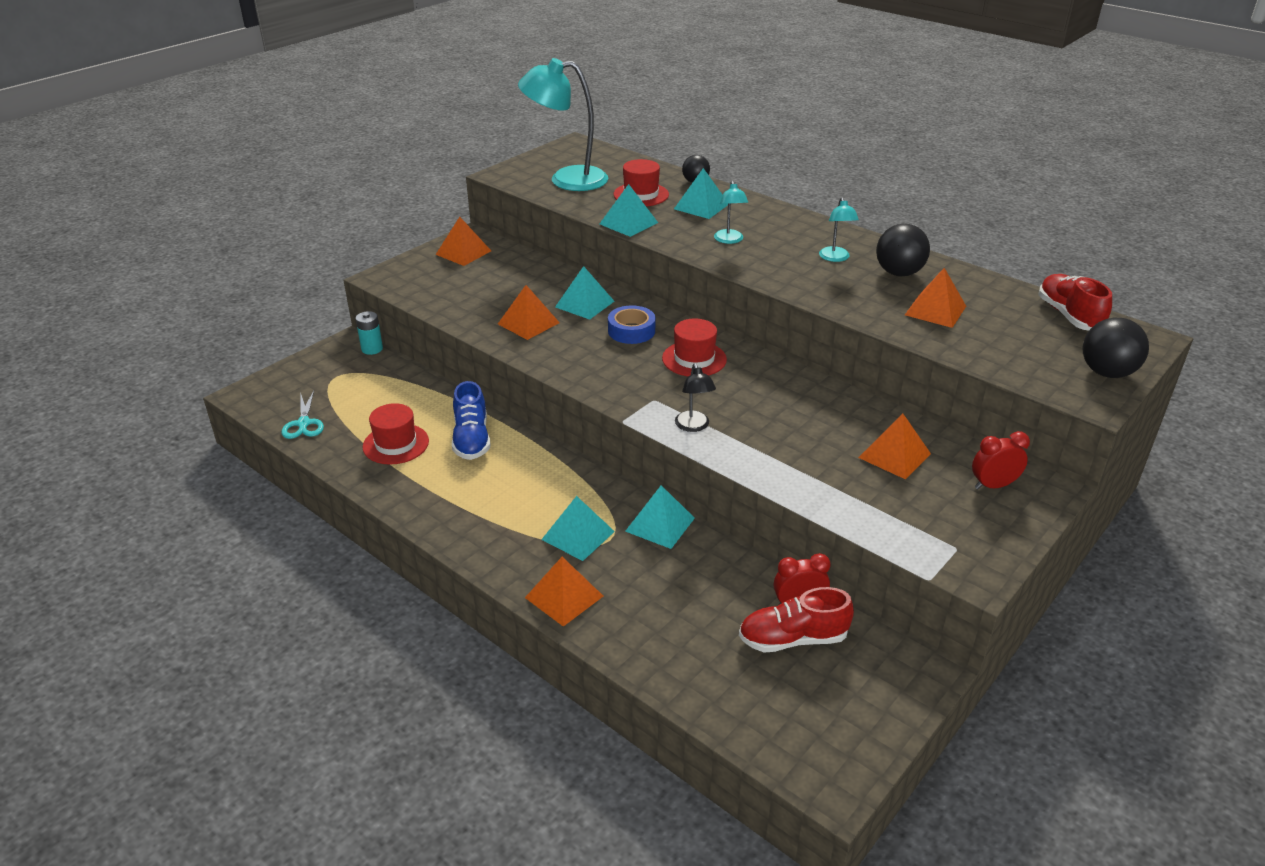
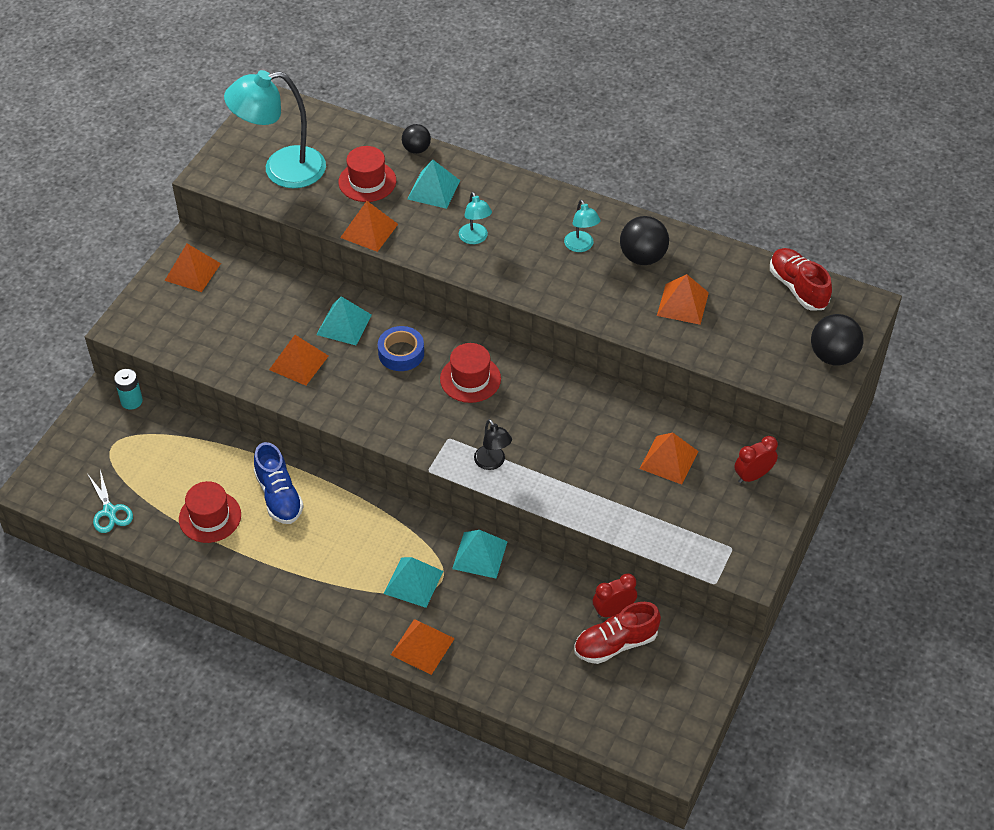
camera: 15 degrees left, 15 degrees up
turquoise pyramid [600,184,658,237] -> orange pyramid [340,201,398,252]

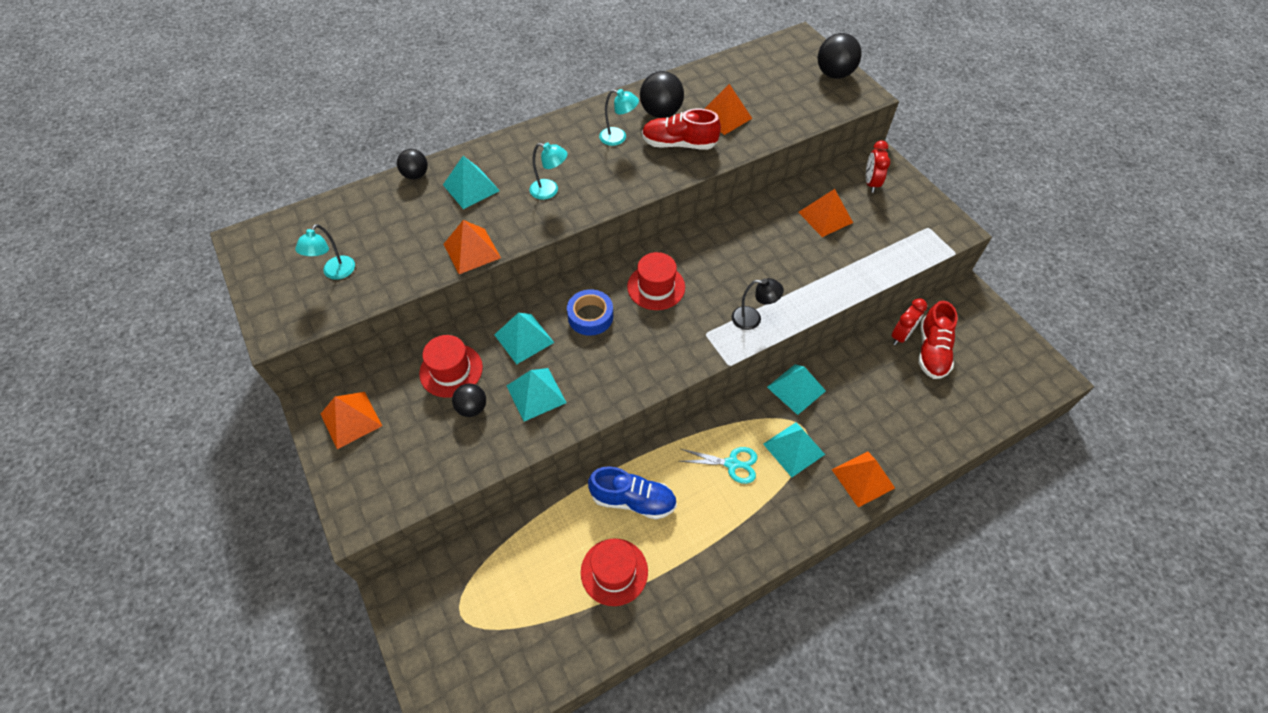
camera: 55 degrees left, 5 degrees up
turquoise scissors [88,470,133,533] -> turquoise scissors moved to [678,447,758,484]
turquoise battery [114,369,143,410] -> none
turquoise lamp [224,70,326,188] -> turquoise lamp [295,224,355,280], size x0.47
orange pyramid [269,335,328,386] -> turquoise pyramid [507,368,566,421]
red hat [339,146,396,202] -> red hat moved to [419,335,483,398]
red clock [593,573,637,618] -> red clock turned 150 degrees counterclockwise [891,299,927,345]
red shoe [770,248,832,311] -> red shoe moved to [642,109,721,150]
none -> black ball [452,383,486,417]

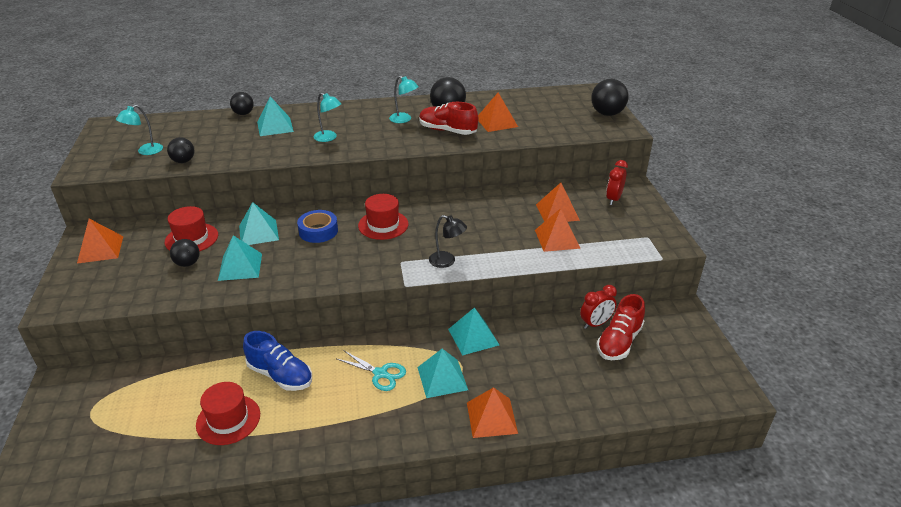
camera: 20 degrees right, 20 degrees down
orange pyramid [443,220,501,274] -> orange pyramid moved to [535,208,581,252]
none -> black ball [167,137,194,163]

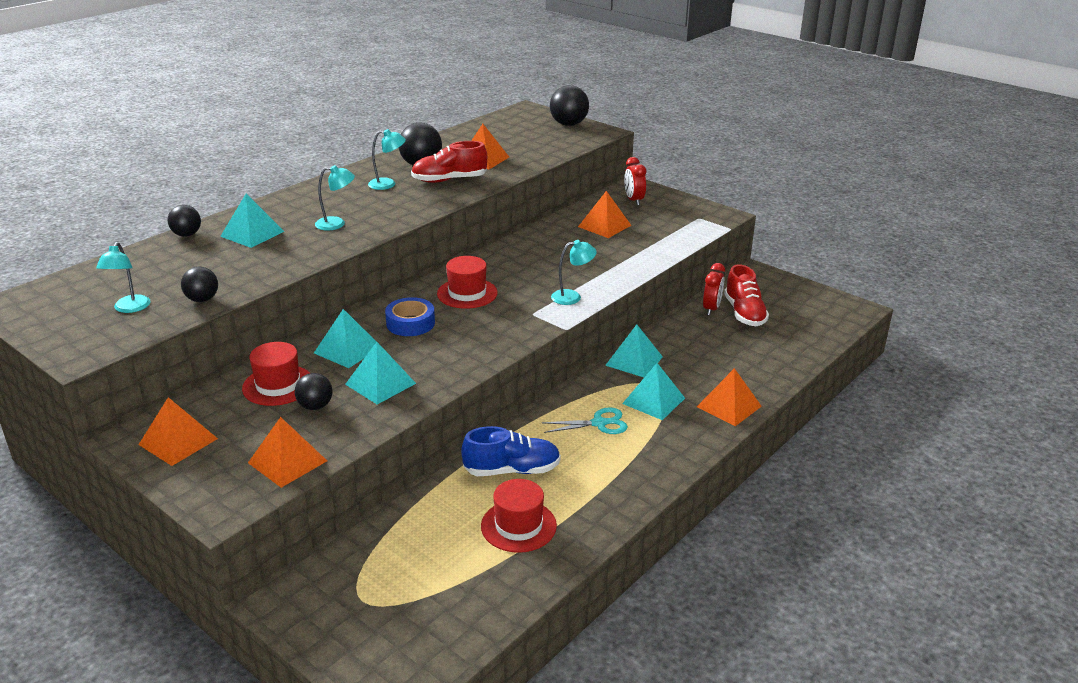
camera: 40 degrees left, 5 degrees down
black lamp [429,215,467,268] -> turquoise lamp [551,240,597,305]
orange pyramid [535,208,581,252] -> orange pyramid moved to [248,417,327,488]

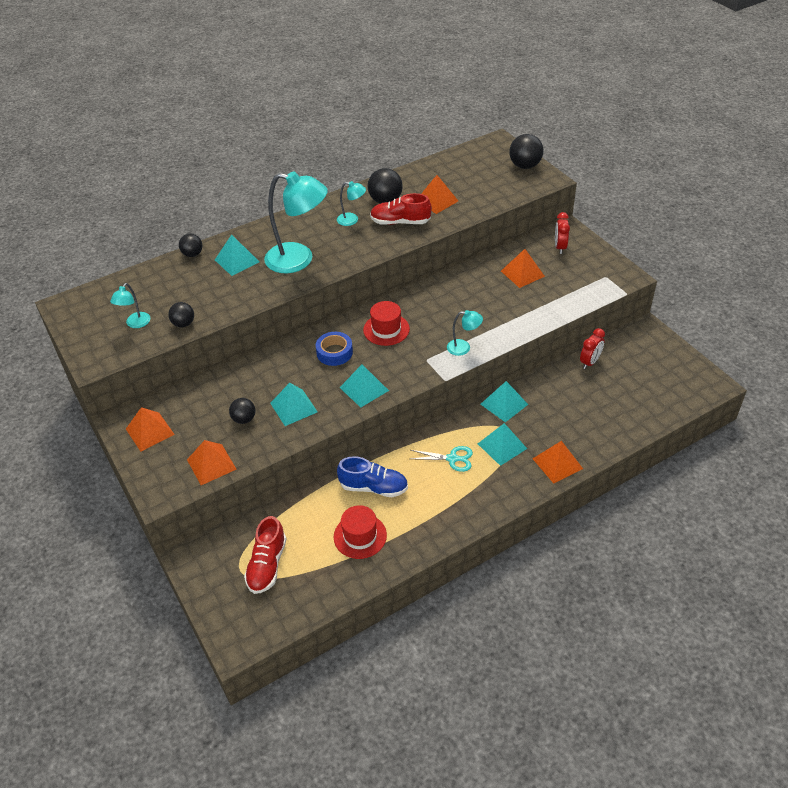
camera: 20 degrees right, 15 degrees up
red hat [242,342,310,406] -> none
turquoise pyramid [314,309,376,368] -> turquoise pyramid moved to [339,364,389,408]
turquoise lamp [315,165,355,230] -> turquoise lamp [264,171,328,273], size x2.14
red shoe [724,264,769,326] -> red shoe moved to [244,516,286,594]

